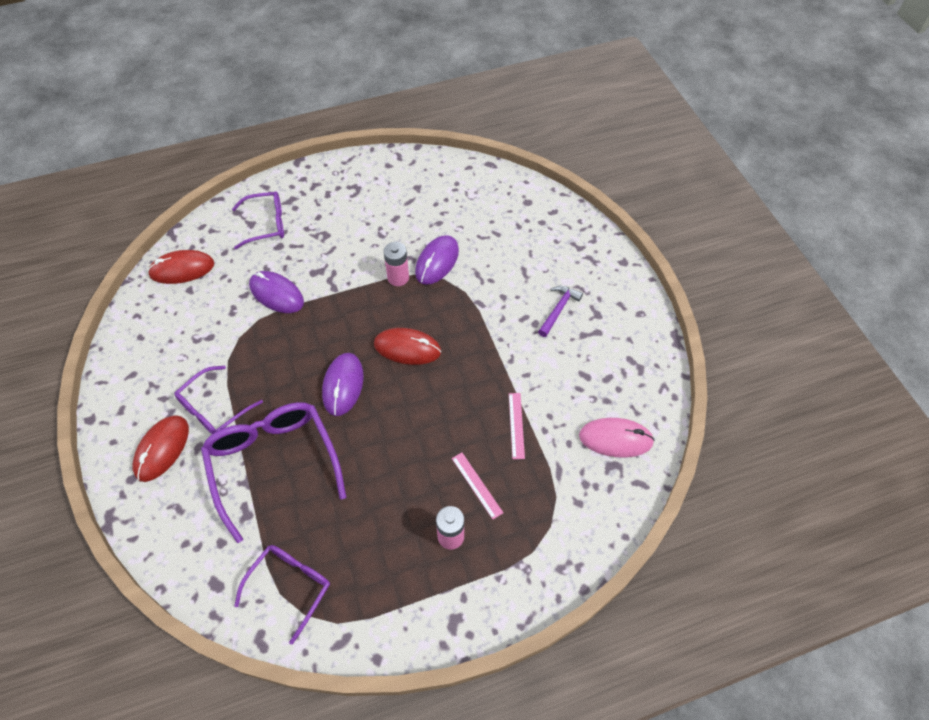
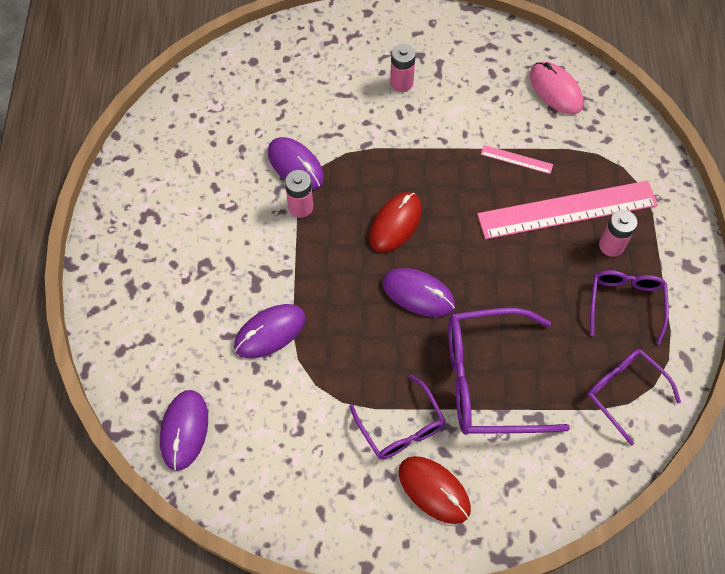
camera: 70 degrees left, 5 degrees up
red mouse [147,250,214,284] -> purple mouse [160,390,208,471]
purple glasses [232,191,284,249] -> purple glasses moved to [590,270,669,345]
pink ruler [452,453,503,519] -> pink ruler [477,181,658,239], size x2.43
purple hammer [538,286,583,337] -> pink battery [390,43,416,92]
pink mouse [579,418,655,458] -> pink mouse turned 60 degrees counterclockwise [530,62,583,114]

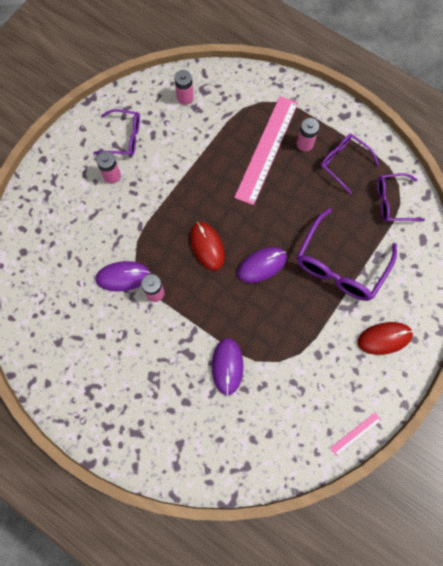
camera: 55 degrees left, 10 degrees up
purple mouse [160,390,208,471] -> none
purple glasses [350,375,446,459] -> purple glasses moved to [93,109,140,156]
pink ruler [481,145,553,174] -> pink ruler moved to [330,413,381,456]
pink mouse [530,62,583,114] -> pink battery [174,70,194,105]

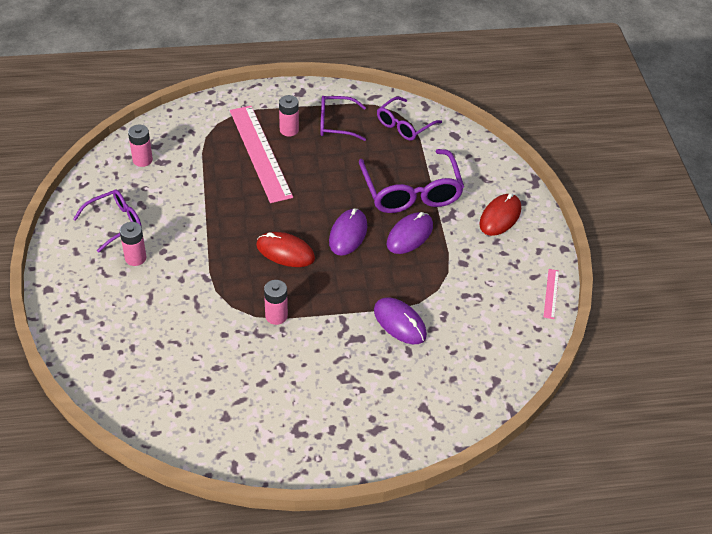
camera: 45 degrees left, 25 degrees down
purple mouse [96,261,150,292] -> purple mouse moved to [387,212,433,254]

